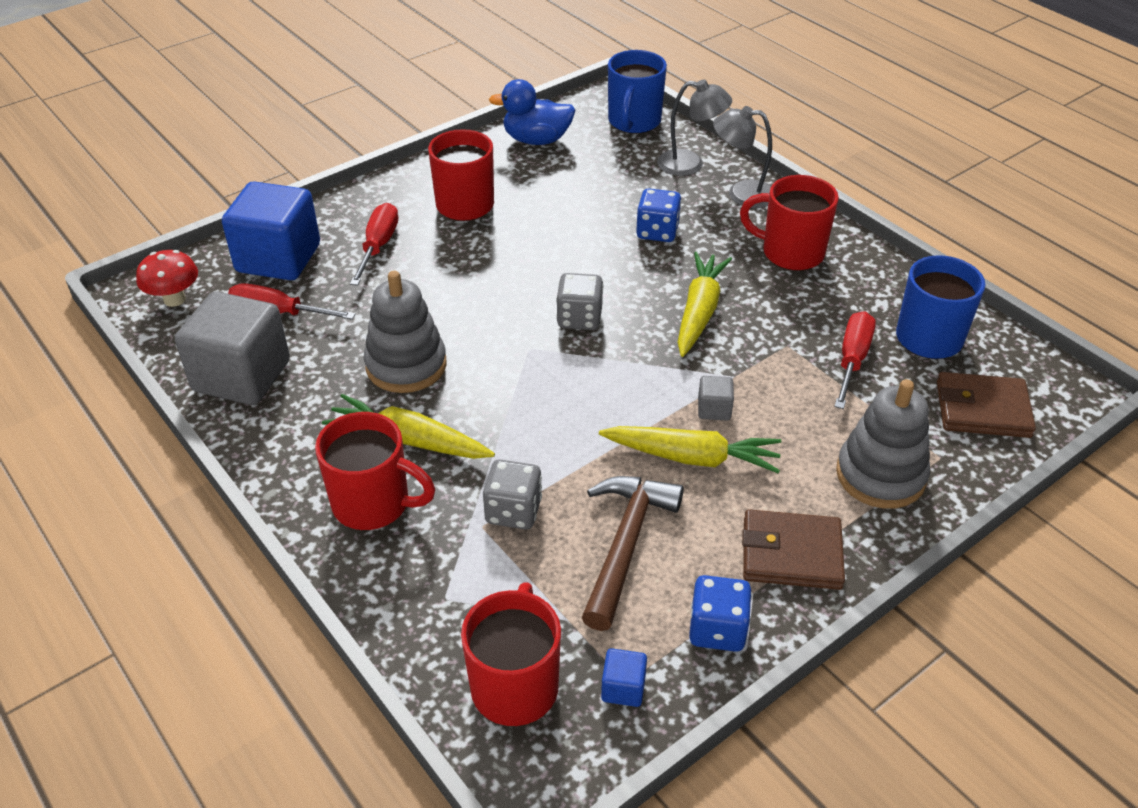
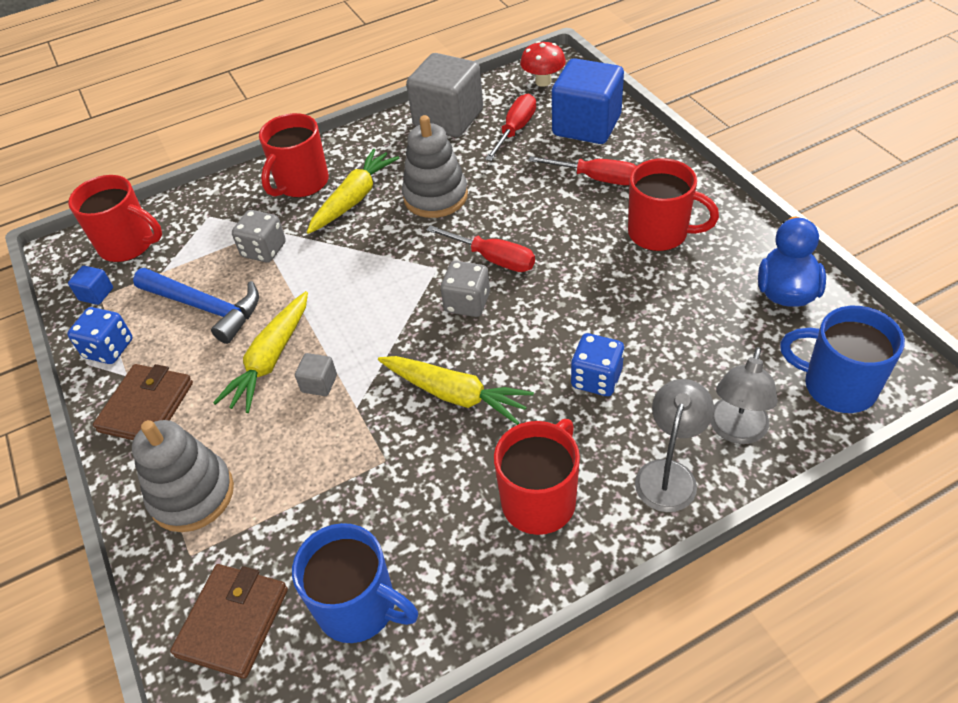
camera: 105 degrees right, 5 degrees up
brown hammer [582,476,684,631] -> blue hammer [133,268,259,344]
red screwdriver [834,311,876,409] -> red screwdriver moved to [426,225,535,272]

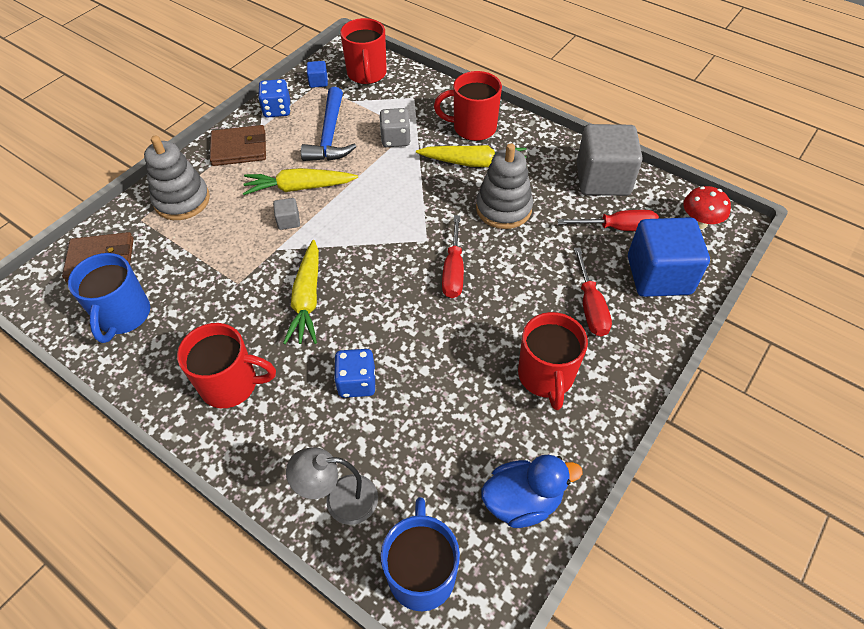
camera: 60 degrees right, 5 degrees up
grey dice [441,261,490,317] -> none
grey lamp [635,379,714,512] -> none

